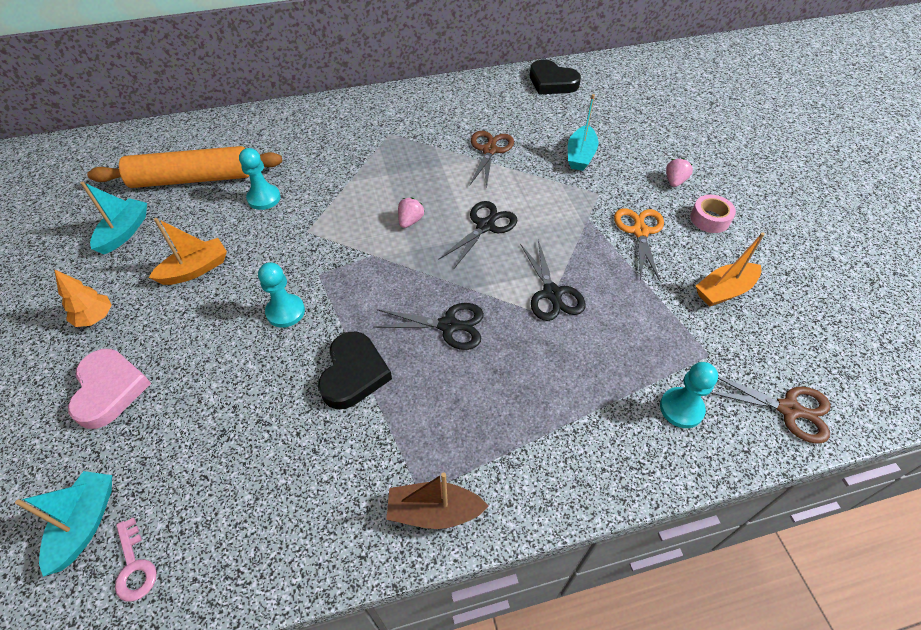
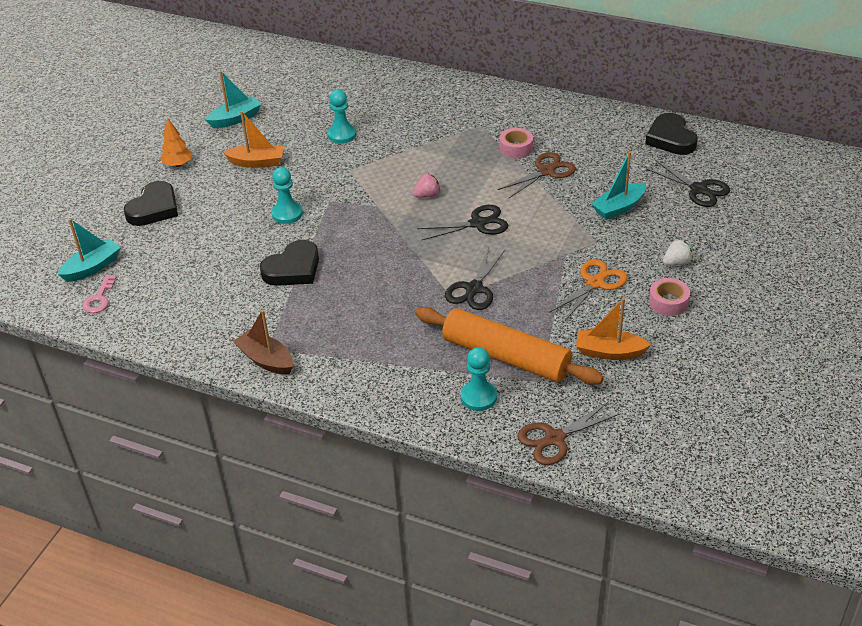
camera: 40 degrees right, 10 degrees down
pink heart [68,349,151,429] -> black heart [124,181,178,226]
orange rolling pin [87,146,282,188] -> orange rolling pin moved to [415,307,604,385]
black scissors [373,303,484,350] -> black scissors moved to [646,161,730,207]
pink strawberry [666,158,693,187] -> white strawberry [663,240,693,265]
brown scissors [711,376,830,443] -> brown scissors turned 90 degrees clockwise [517,402,621,465]
none -> pink tape [499,128,533,158]

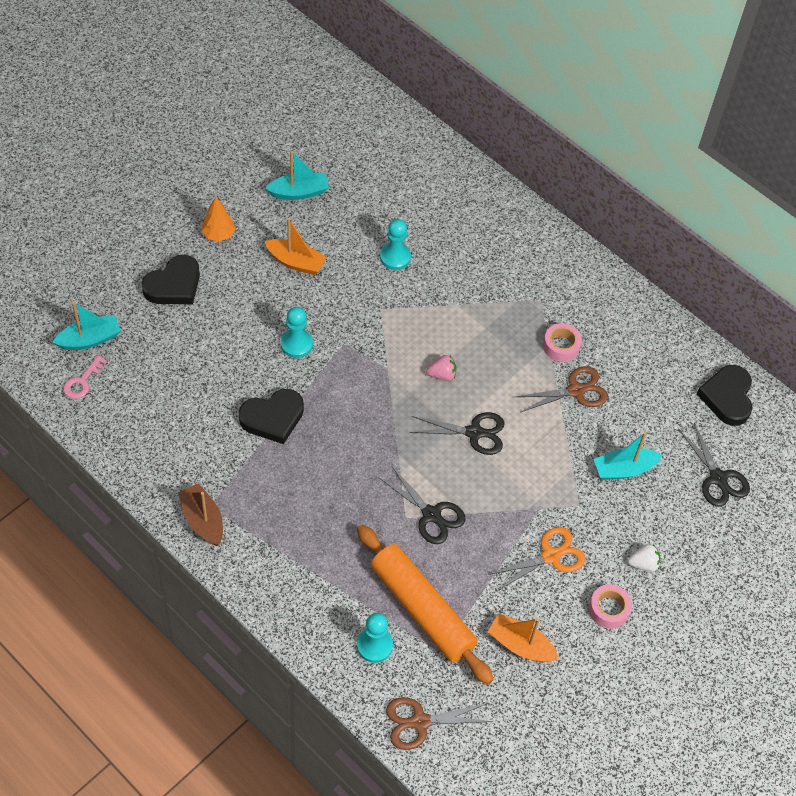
camera: 15 degrees right, 15 degrees up
black scissors [445,247,505,310] -> black scissors turned 90 degrees counterclockwise [378,465,466,544]

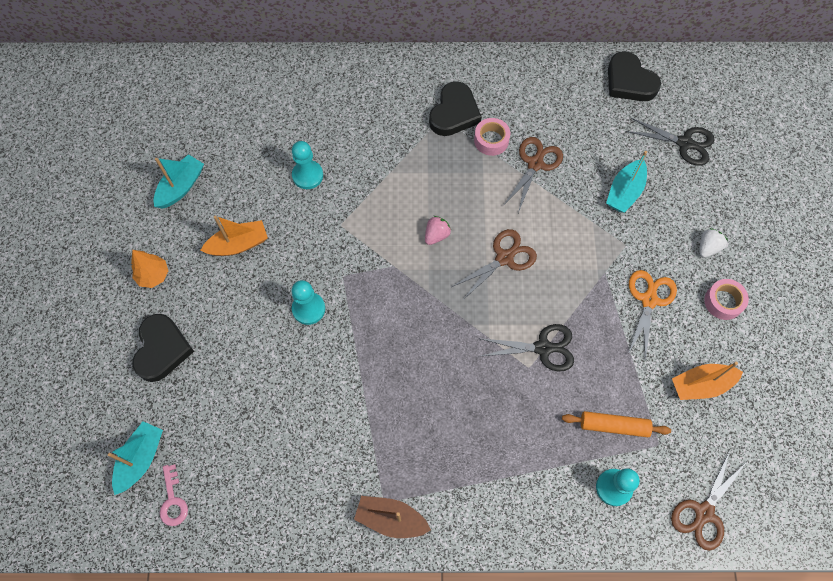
camera: 40 degrees left, 10 degrees up
black heart [239,389,304,444] -> black heart moved to [429,81,482,136]
orange rolling pin [357,525,494,684] -> orange rolling pin [562,411,671,437], size x0.52
black scissors [410,412,505,455] -> brown scissors [452,229,537,301]

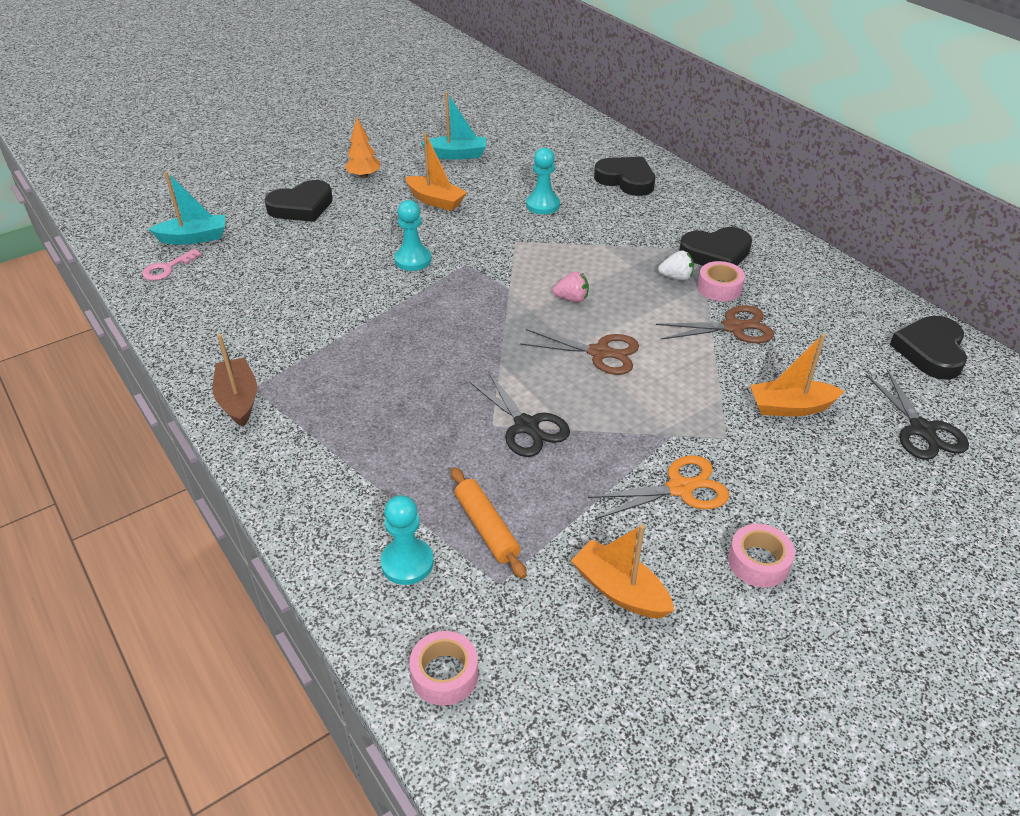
camera: 55 degrees right, 25 degrees down
turquoise boat [606,151,647,213] -> orange boat [750,334,844,416]
brown scissors [671,450,747,551] -> pink tape [409,631,478,706]
white strawberry [700,228,728,257] -> white strawberry moved to [658,250,694,281]
none -> black heart [594,157,655,196]

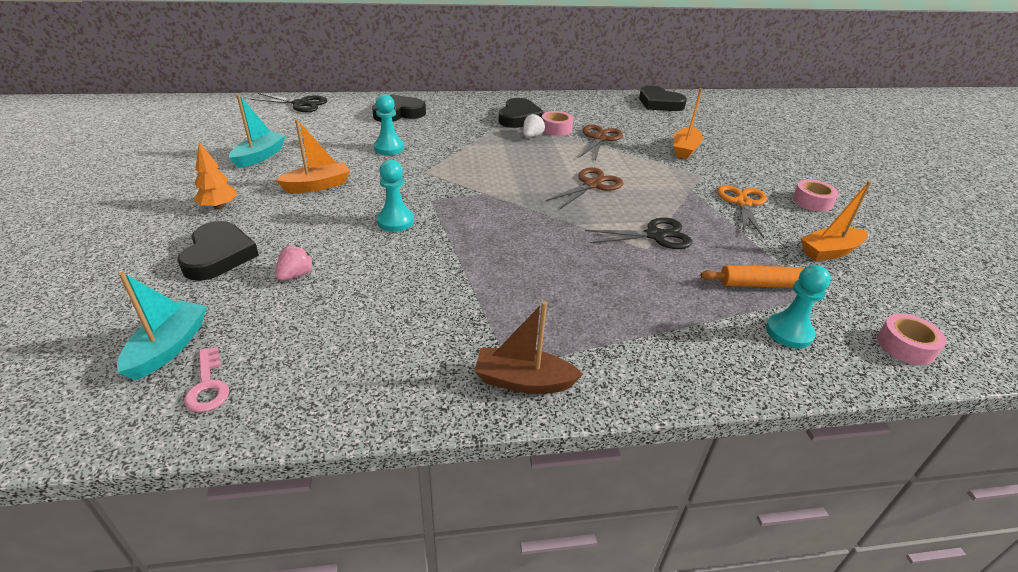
camera: 65 degrees left, 5 degrees down
pink strawberry [553,271,589,303] -> pink strawberry moved to [275,245,314,281]
black scissors [866,369,969,460] -> black scissors moved to [250,93,327,112]

